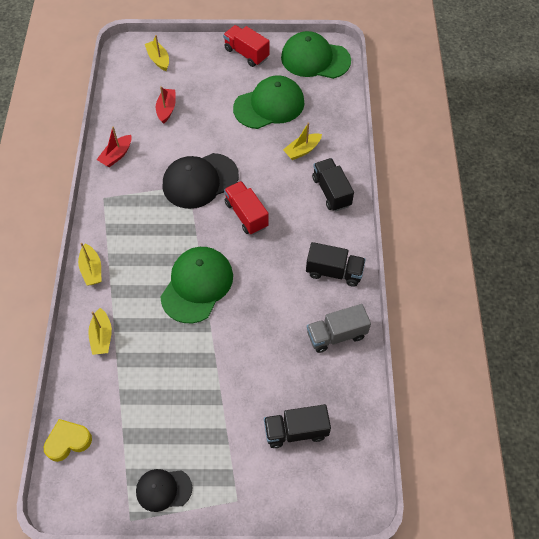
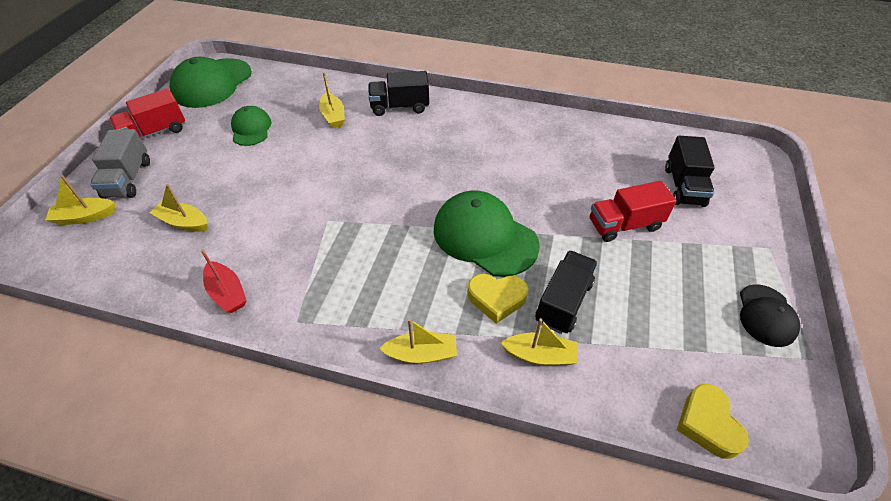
camera: 75 degrees left, 10 degrees down
red boat [156,86,175,124] -> yellow boat [150,184,208,232]
black cap [163,153,239,209] -> none
red truck [224,181,269,235] -> red truck moved to [590,181,677,242]
green cap [233,75,304,129] -> green cap [231,106,271,146], size x0.57
black truck [306,242,366,287] -> black truck moved to [535,250,598,334]
grey truck [307,304,371,353] -> grey truck moved to [90,129,150,199]
none -> yellow heart [467,274,528,323]

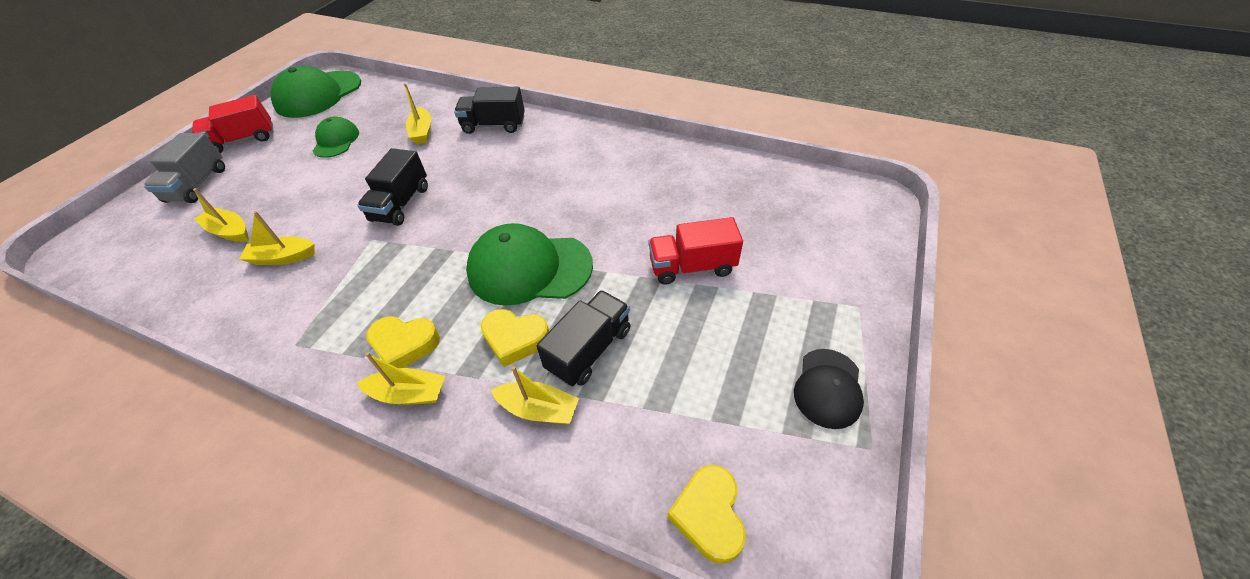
camera: 10 degrees right, 0 degrees up
yellow boat [45,175,115,225] -> yellow boat moved to [239,211,315,265]
red boat [201,249,247,313] -> none
green cap [434,190,540,277] -> green cap turned 45 degrees counterclockwise [466,223,593,306]
black truck [665,136,715,207] -> black truck moved to [357,148,428,226]
none -> yellow heart [366,316,440,368]

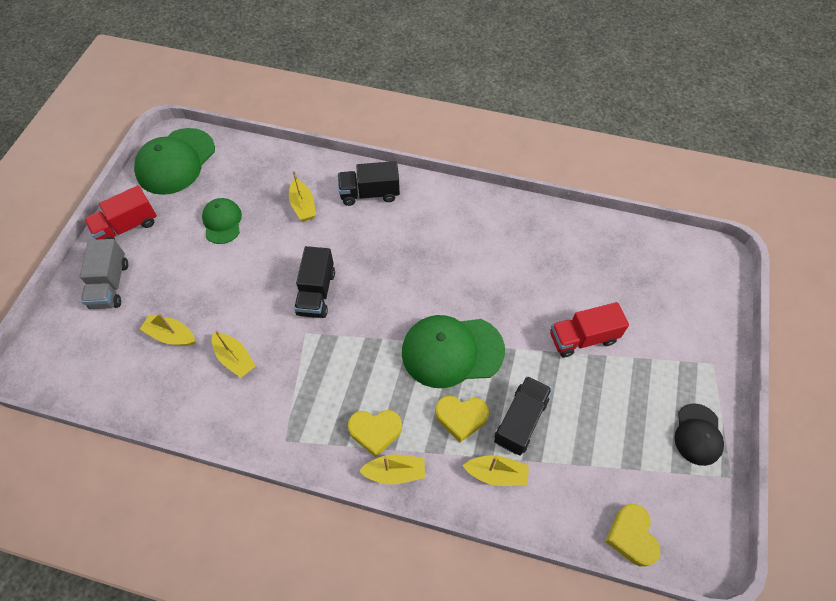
camera: 10 degrees left, 10 degrees up
yellow boat [239,211,315,265] -> yellow boat turned 120 degrees counterclockwise [212,330,255,378]

